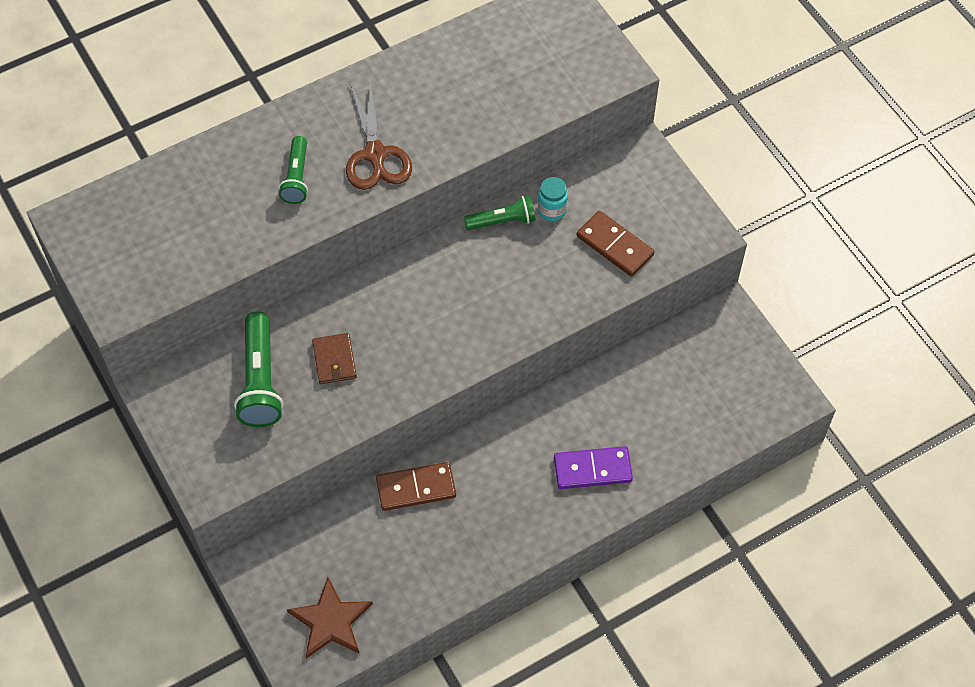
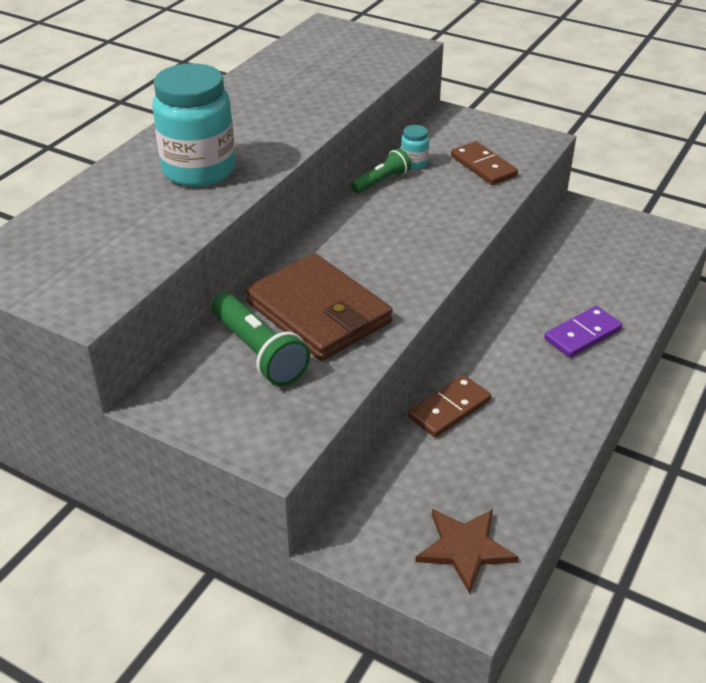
camera: 30 degrees left, 20 degrees down
green flashlight [279,136,308,204] -> turquoise jar [152,63,235,187]
brown wallet [312,333,357,384] -> brown wallet [245,253,393,361], size x2.30
brown scissors [346,80,412,190] -> none
brown domino [577,211,654,277] -> brown domino turned 45 degrees clockwise [451,141,518,185]

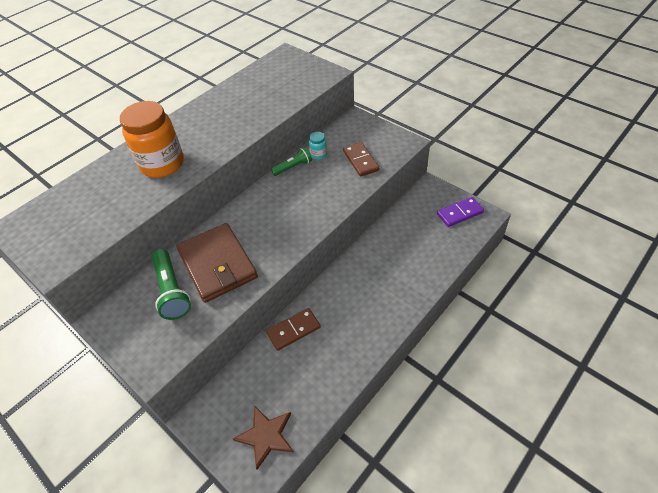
camera: 15 degrees right, 10 degrees up
turquoise jar [152,63,235,187] -> orange jar [120,101,184,178]
purple domino [544,306,622,358] -> purple domino moved to [437,197,484,227]

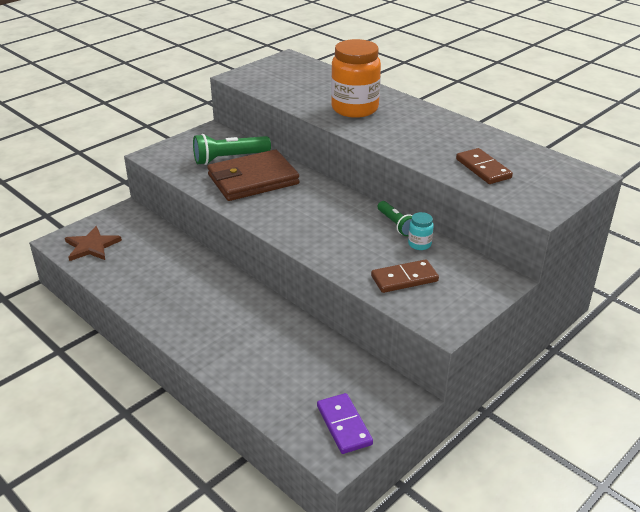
camera: 90 degrees right, 15 degrees down
brown domino [266,308,321,351] -> brown domino moved to [456,148,513,184]

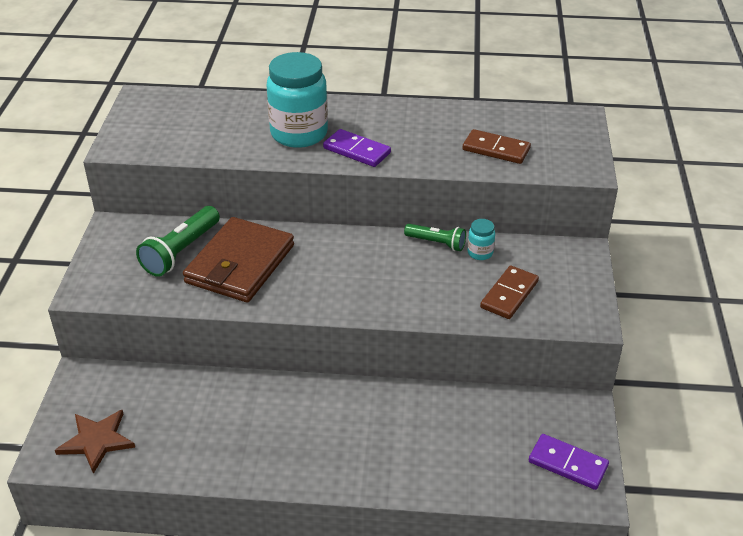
camera: 40 degrees left, 5 degrees up
orange jar [331,39,381,118] -> turquoise jar [266,52,328,148]
none -> purple domino [323,129,391,167]

